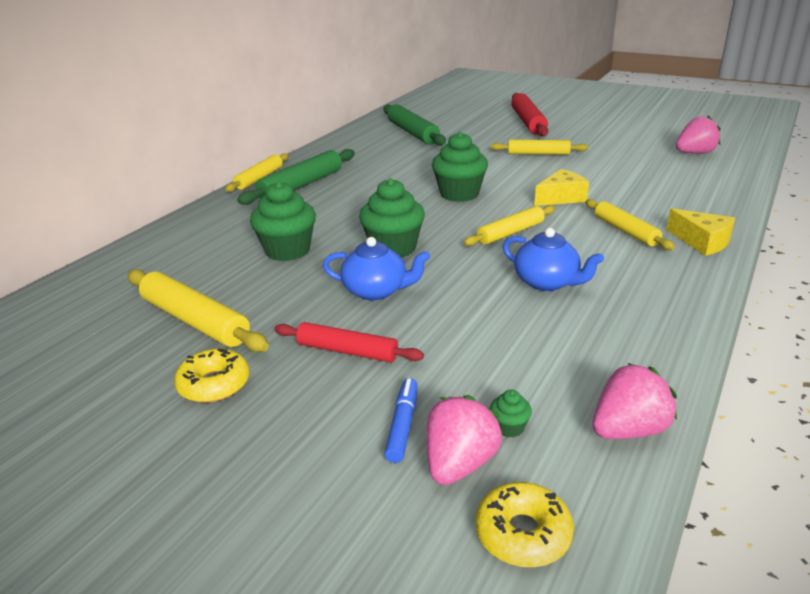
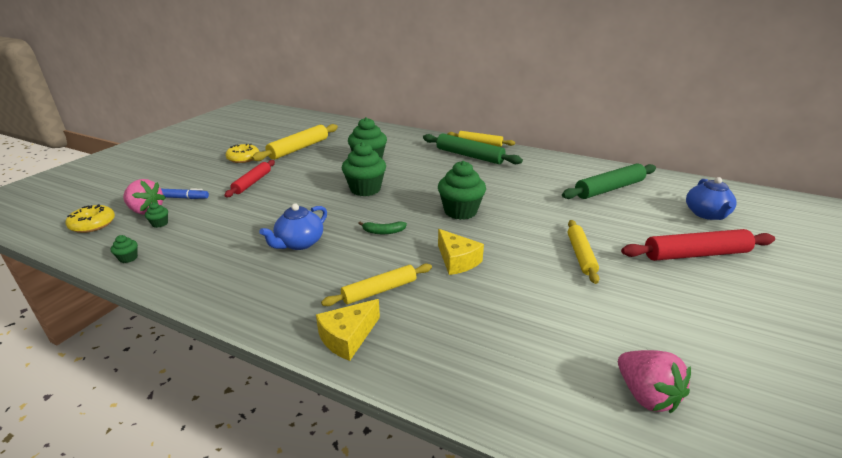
camera: 85 degrees right, 0 degrees up
blue teapot [323,237,430,301] -> blue teapot moved to [686,177,736,220]
yellow rolling pin [464,205,555,246] -> green banana [358,221,407,234]
pink strawberry [593,363,677,439] -> green cupcake [111,235,138,263]

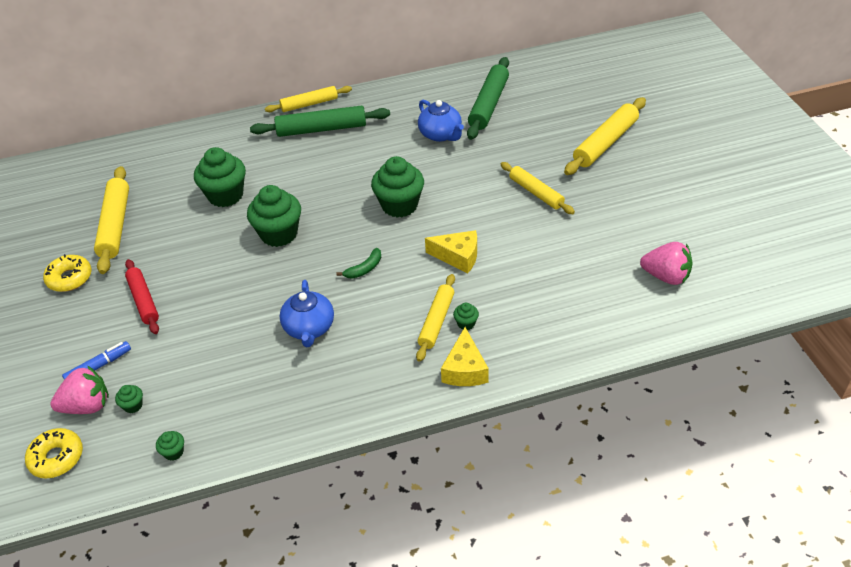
camera: 40 degrees left, 15 degrees up
red rolling pin [621,229,775,261] -> yellow rolling pin [564,97,646,175]
blue teapot [686,177,736,220] -> blue teapot moved to [418,100,464,142]
none -> green cupcake [453,303,479,330]

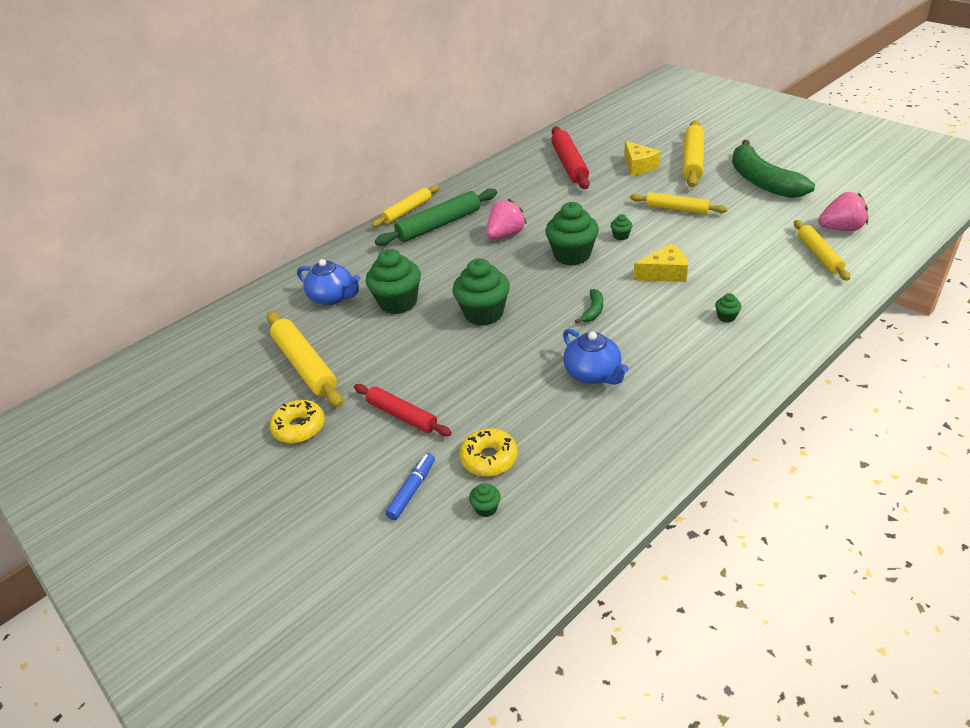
camera: 25 degrees left, 5 degrees down
yellow donut [25,428,83,478] -> yellow donut moved to [460,428,518,477]
pink strawberry [51,366,109,414] -> pink strawberry moved to [486,199,527,239]
green cupcake [156,431,184,461] -> green cupcake moved to [610,214,632,240]
yellow rolling pin [416,274,455,362] -> yellow rolling pin moved to [794,220,850,281]
blue teapot [418,100,464,142] -> blue teapot moved to [297,259,360,305]
yellow cheese [441,327,489,386] -> yellow cheese moved to [624,141,661,176]
green rolling pin [467,57,509,140] -> red rolling pin [551,126,590,189]
none -> green banana [732,140,815,198]

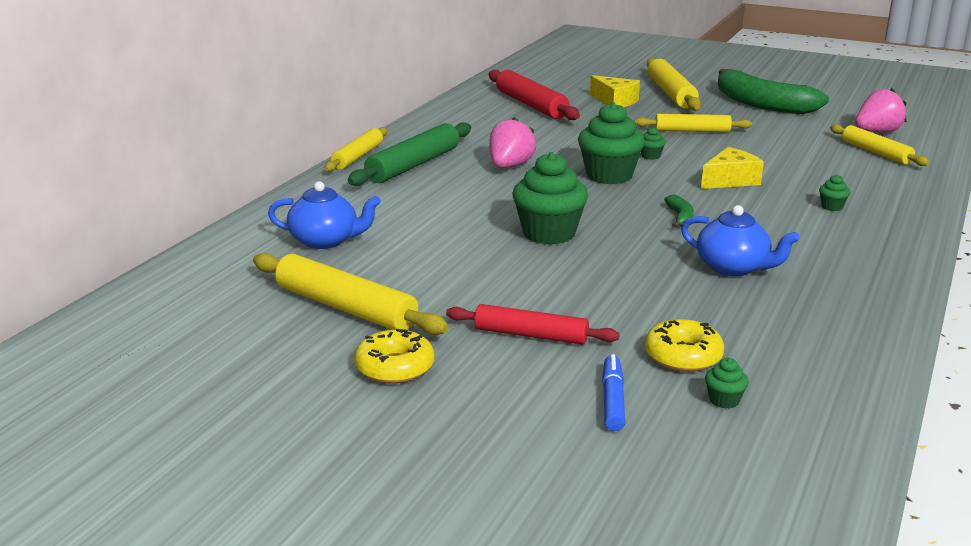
camera: 25 degrees left, 15 degrees down
green cupcake [366,249,421,314] -> none

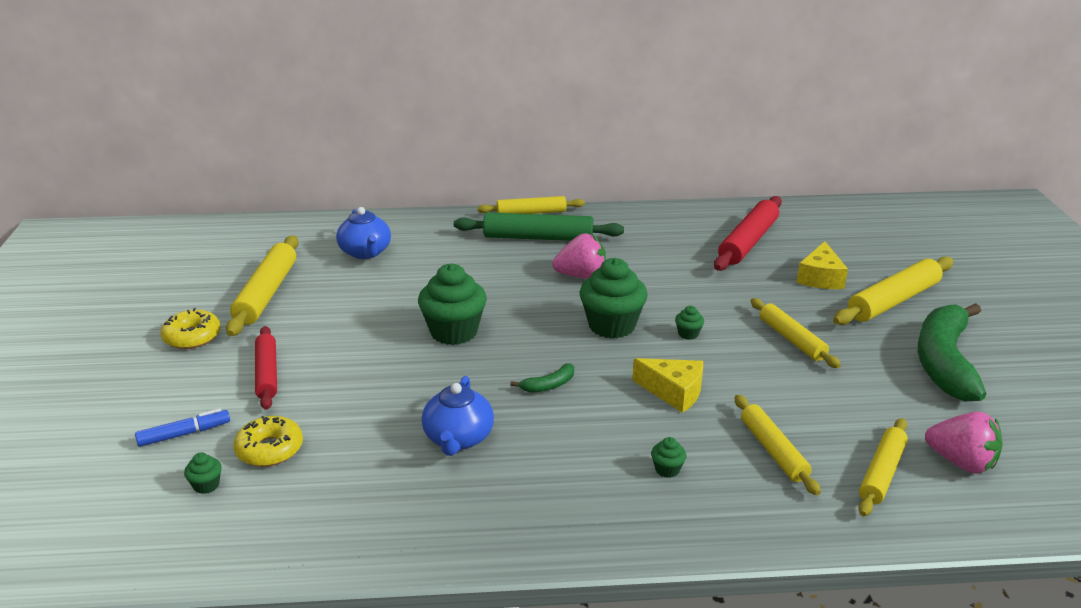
camera: 60 degrees right, 5 degrees up
none -> yellow rolling pin [735,395,821,495]

